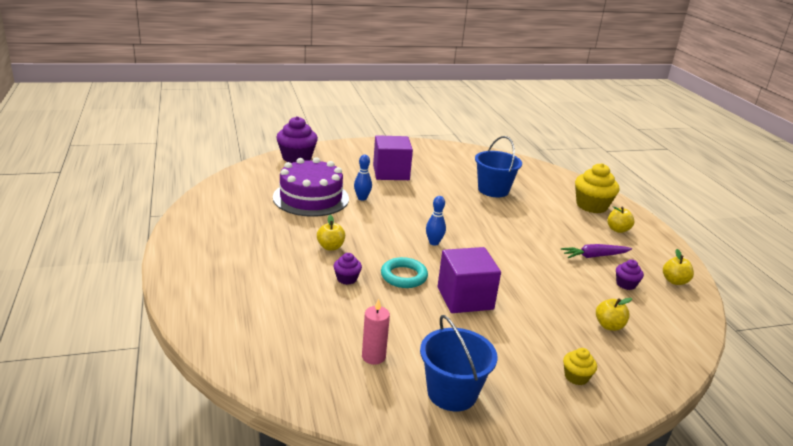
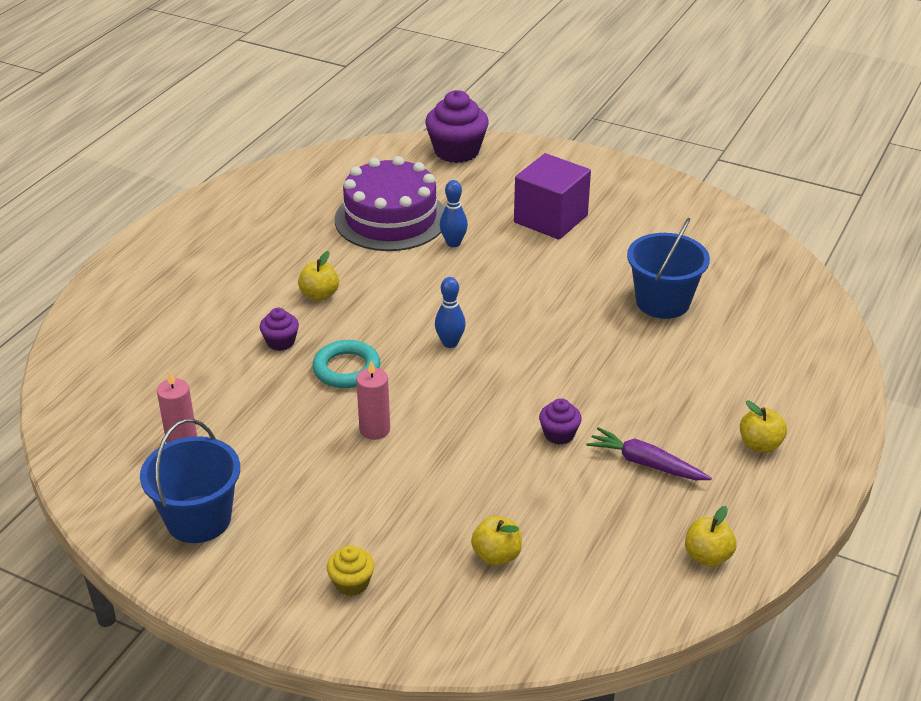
camera: 45 degrees right, 10 degrees up
purple cube [438,247,501,313] -> pink candle [356,360,390,440]
yellow cupcake [575,163,619,213] -> none
purple cupcake [616,259,644,290] -> purple cupcake moved to [539,398,582,445]

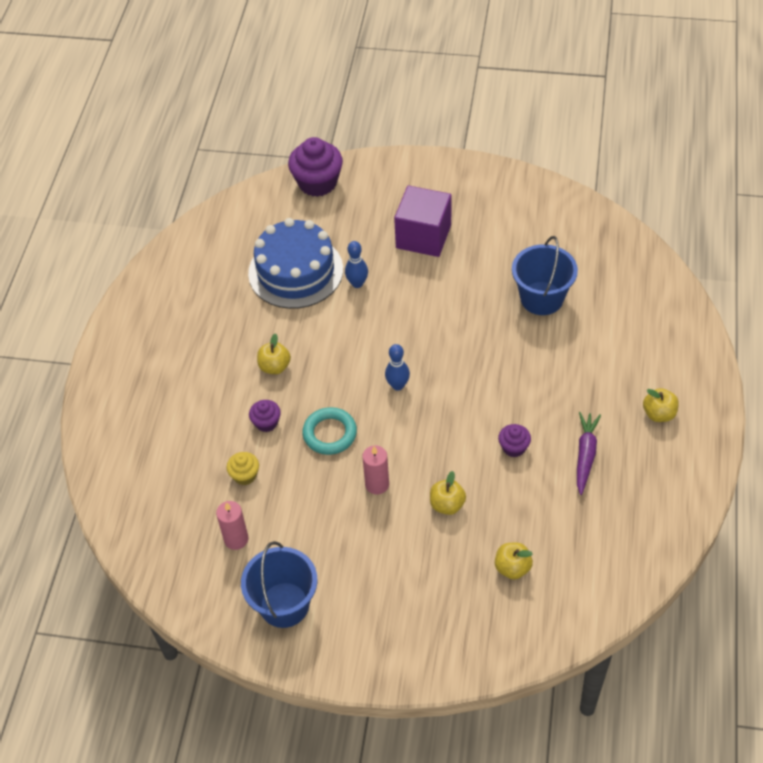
camera: 15 degrees left, 15 degrees up
yellow cupcake [327,545,374,596] -> yellow cupcake moved to [226,452,259,485]
purple cake [335,156,445,251] -> blue cake [248,218,343,309]
purple carrot [586,427,712,480] -> purple carrot turned 90 degrees clockwise [577,412,601,495]
yellow apple [685,506,736,567] -> yellow apple moved to [430,471,466,515]

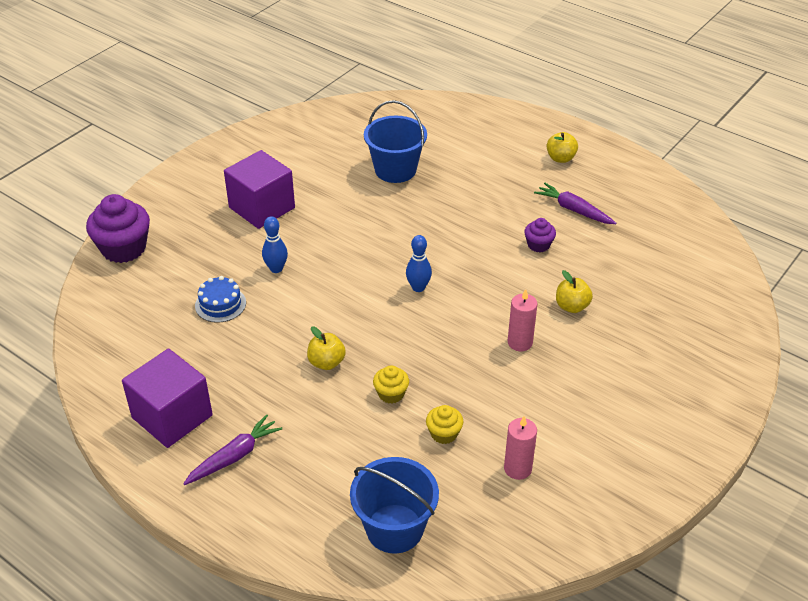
camera: 65 degrees left, 10 degrees down
blue bucket [241,541,317,628] -> blue bucket moved to [350,457,439,554]
blue cake [248,218,343,309] -> blue cake [195,276,246,323], size x0.47
purple cupcake [249,400,281,432] -> yellow cupcake [373,365,409,404]
turquoise ring [302,407,357,455] -> none
yellow apple [495,542,533,580] -> none
none -> purple cube [122,349,213,448]
none -> purple carrot [183,414,282,485]

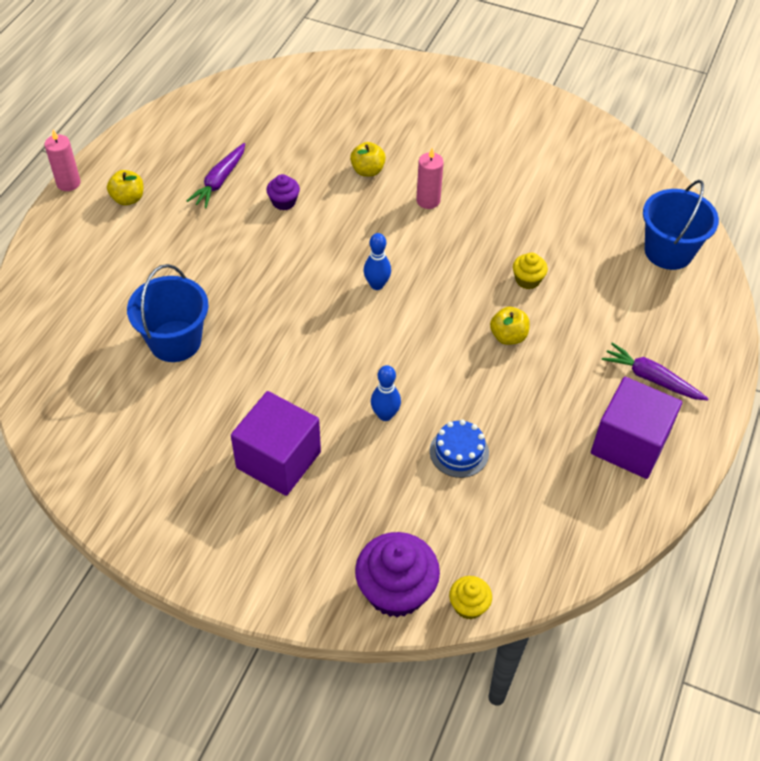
camera: 105 degrees left, 10 degrees up
yellow cupcake [426,405,463,444] -> yellow cupcake moved to [449,576,492,619]
pink candle [504,416,537,480] -> pink candle moved to [45,130,81,191]

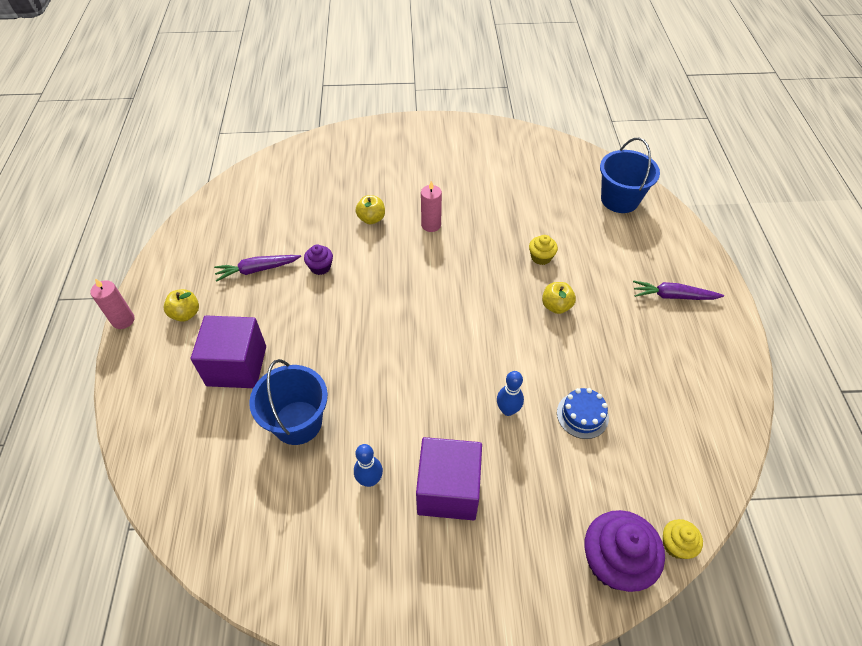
camera: 25 degrees left, 0 degrees up
purple carrot [187,143,245,208] -> purple carrot turned 75 degrees clockwise [214,255,301,281]
blue bowling pin [364,233,391,290] -> blue bowling pin moved to [354,444,383,487]
purple cube [591,377,682,479] -> purple cube moved to [191,316,266,388]

